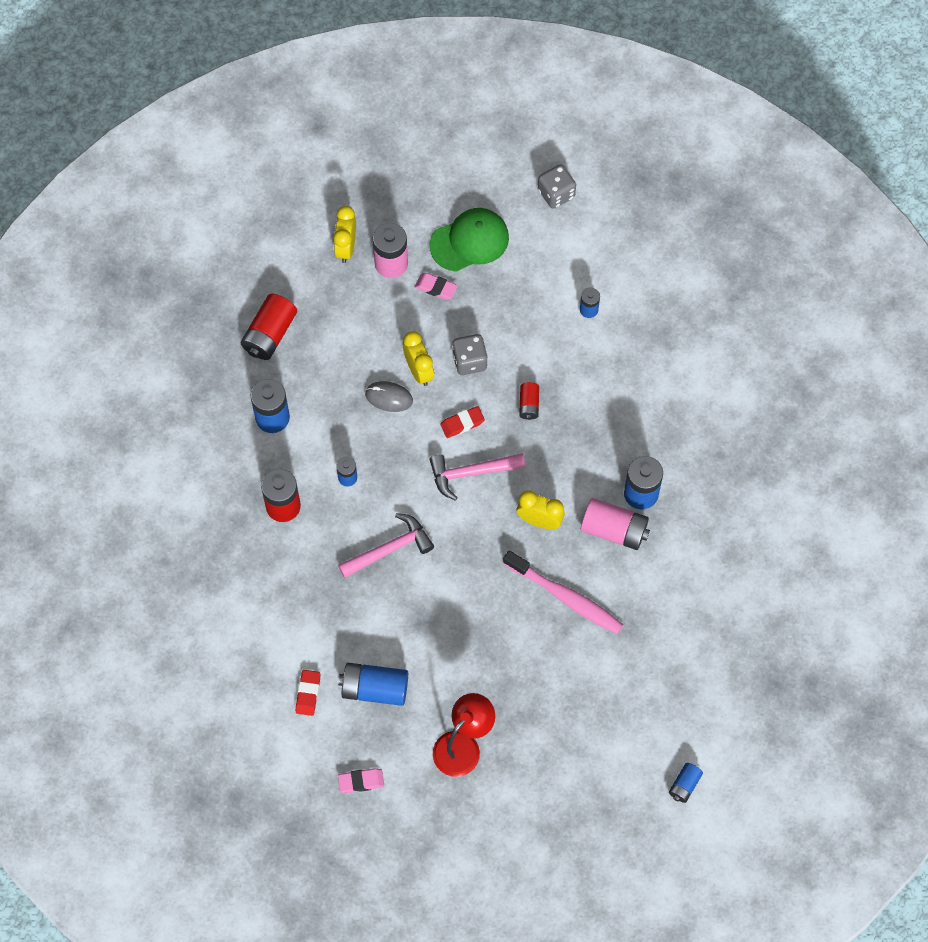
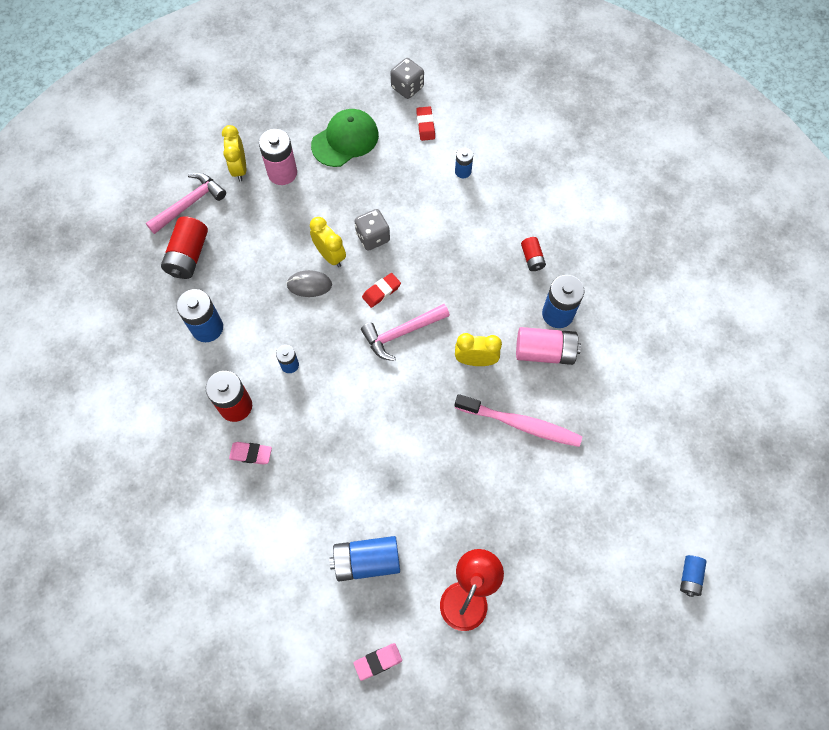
camera: 15 degrees left, 0 degrees up
red eraser [296,670,320,716] -> red eraser moved to [416,106,435,141]
pink hammer [338,513,434,578] -> pink hammer moved to [146,173,226,234]
pink eraser [415,273,458,300] -> pink eraser moved to [229,442,272,465]
red battery [519,382,539,420] -> red battery moved to [521,237,546,271]

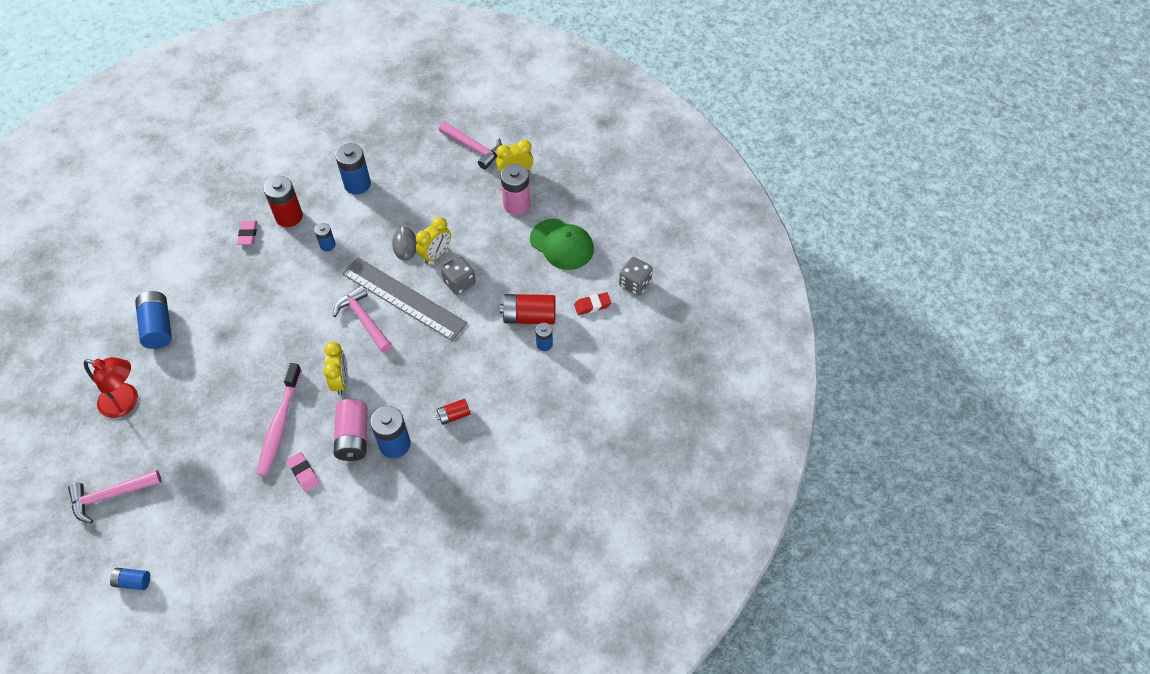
camera: 80 degrees right, 10 degrees down
red battery [161,216,208,279] -> red battery moved to [500,294,556,324]
pink eraser [354,643,402,681] -> pink eraser moved to [287,452,319,492]
red eraser [362,273,401,308] -> grey ruler [342,257,468,341]
none -> pink hammer [68,470,161,524]

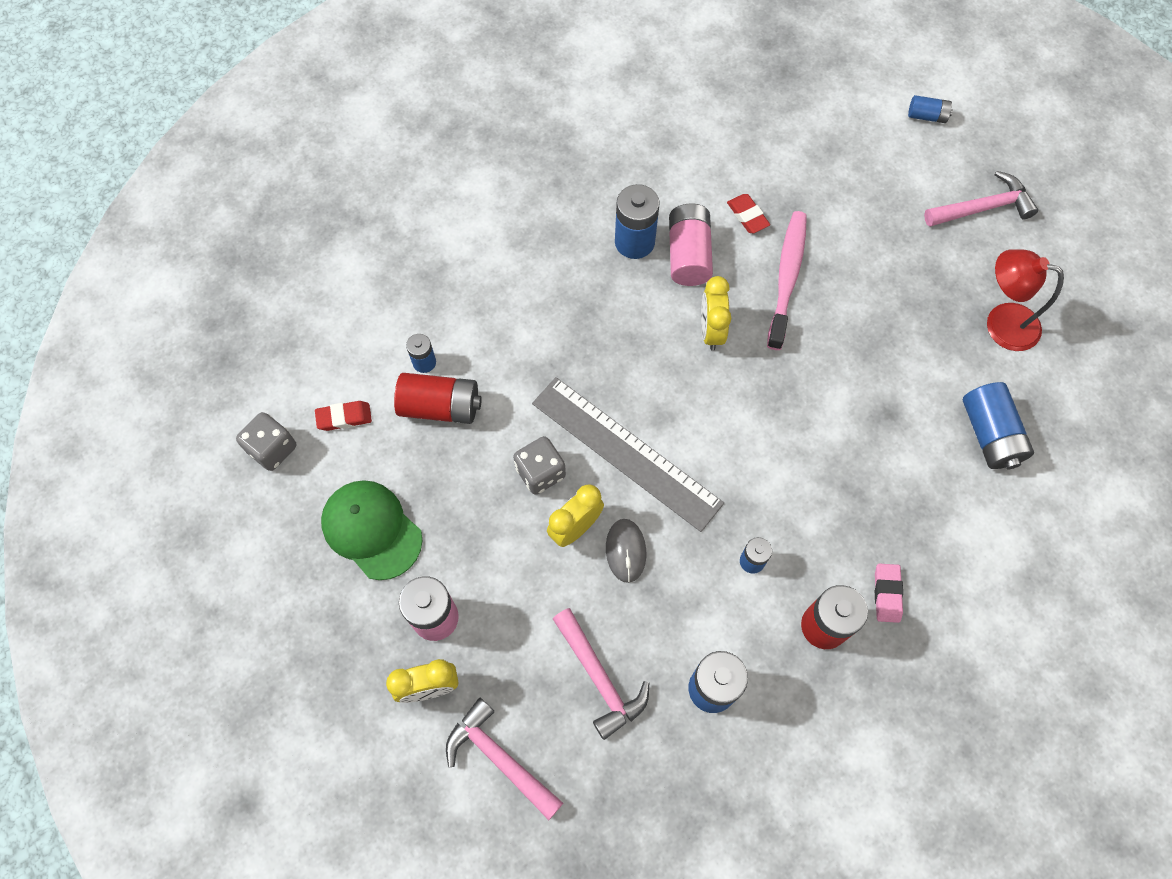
camera: 175 degrees left, 10 degrees up
pink eraser [287,452,319,492] -> red eraser [727,194,770,233]
pink hammer [333,285,392,353] -> pink hammer moved to [553,608,649,740]
red battery [436,399,470,425] -> none

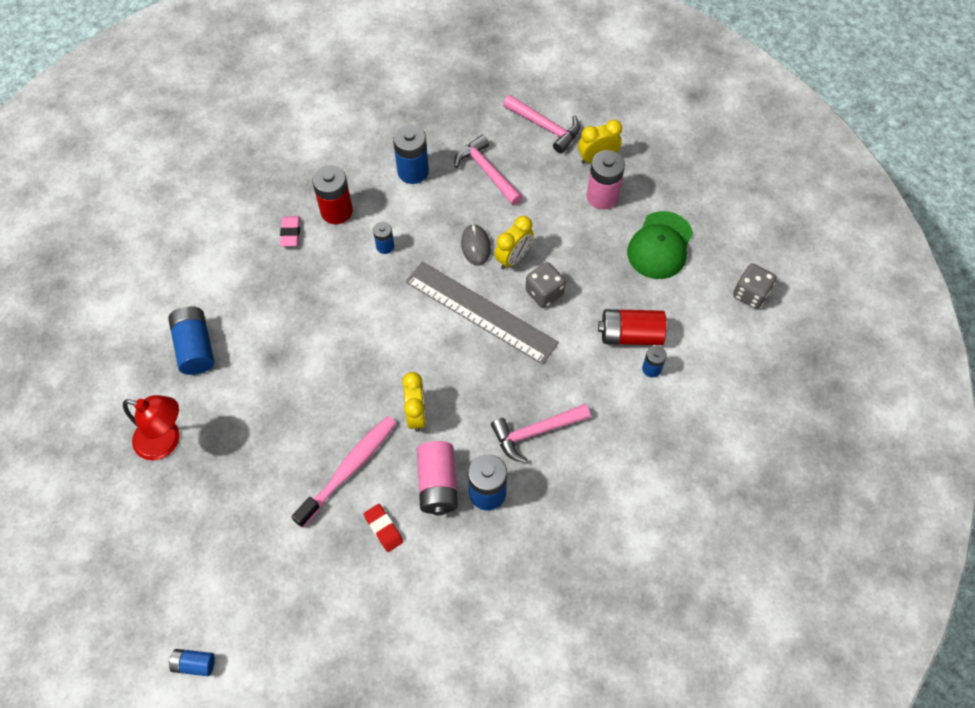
camera: 175 degrees right, 5 degrees down
red eraser [315,401,372,431] -> none
green cap [321,480,423,580] -> green cap turned 75 degrees clockwise [627,211,693,279]
pink toothbrush [767,211,807,350] -> pink toothbrush turned 150 degrees counterclockwise [292,416,396,528]
pink hammer [924,171,1038,227] -> pink hammer moved to [491,404,591,463]

